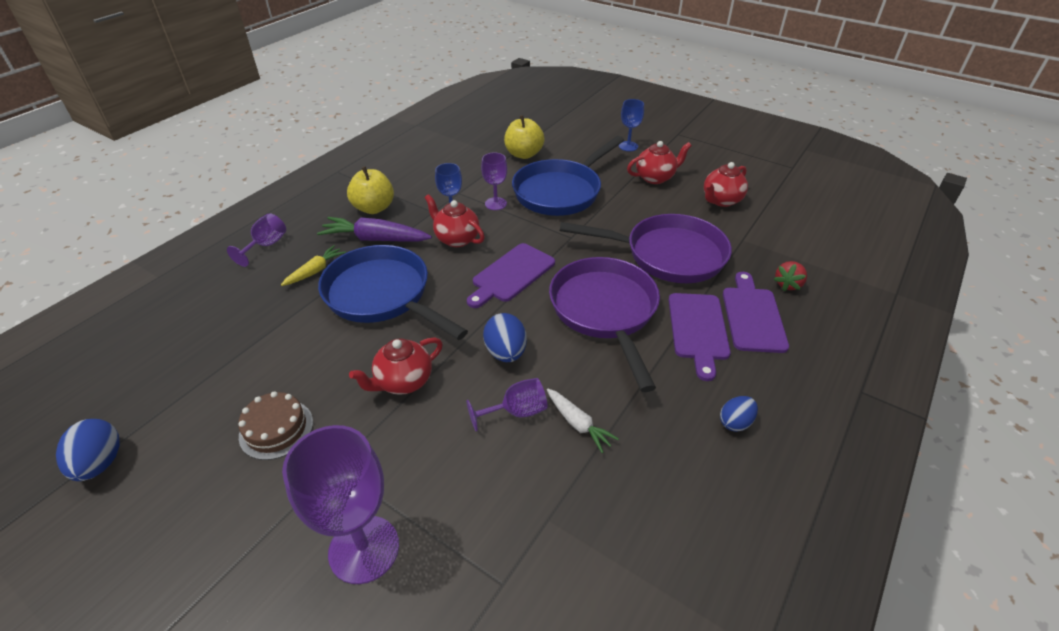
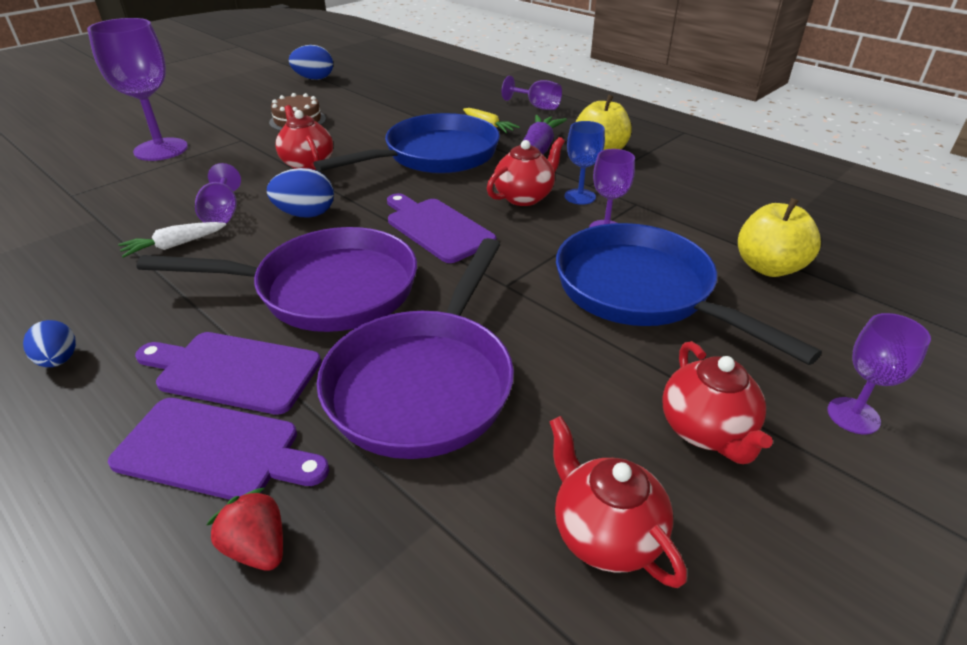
camera: 100 degrees right, 5 degrees down
blue goblet [619,99,644,151] -> purple goblet [827,313,931,434]

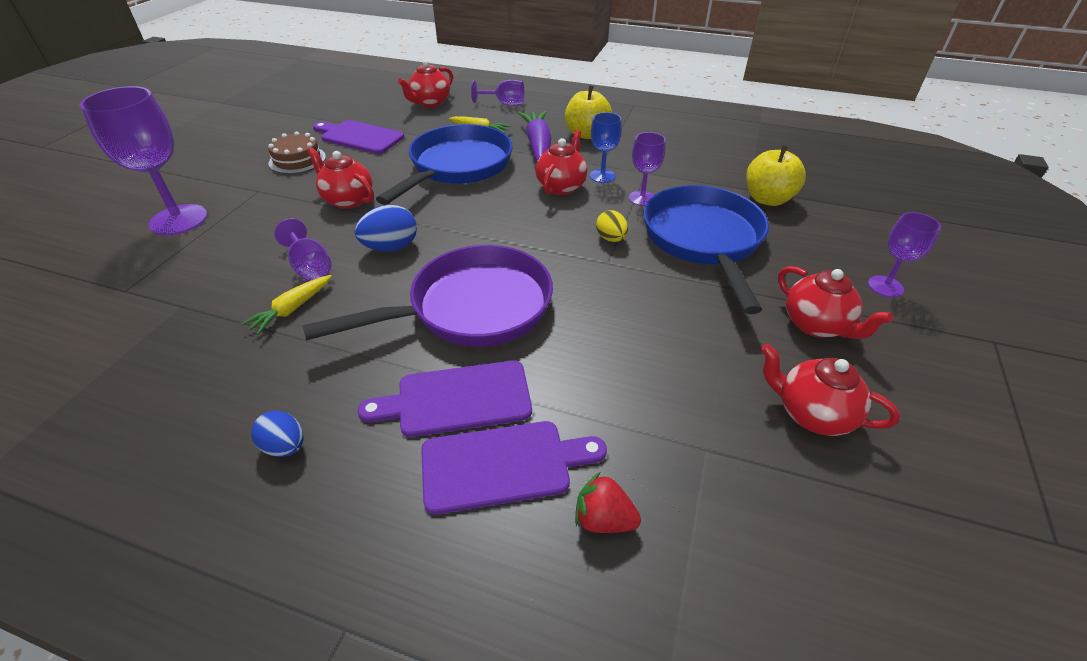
camera: 25 degrees left, 5 degrees up
white carrot [118,222,226,258] -> yellow carrot [241,275,332,335]
blue egg [289,45,333,80] -> none
purple pan [317,238,514,459] -> none
purple cutting board [387,193,496,263] -> purple cutting board moved to [313,120,404,154]
blue pan [556,223,822,365] -> blue pan turned 60 degrees clockwise [643,185,769,314]
none -> red teapot [398,60,453,108]
none -> yellow egg [596,210,628,242]

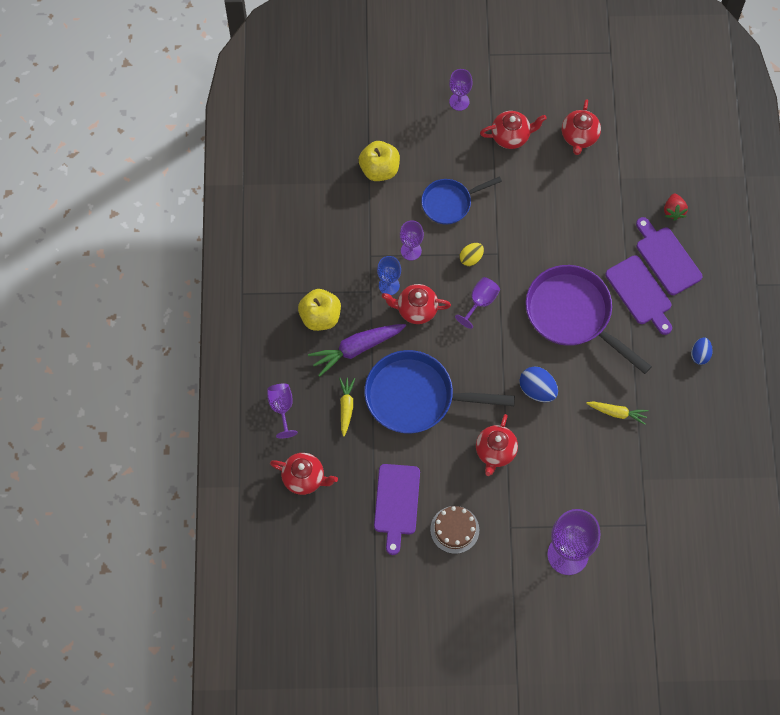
camera: 110 degrees left, 25 degrees up
purple goblet [274,218,331,281] -> purple goblet moved to [455,277,500,329]
blue pan [643,185,769,314] -> blue pan [421,176,502,225], size x0.59
red teapot [778,266,893,339] -> red teapot turned 45 degrees clockwise [480,111,547,149]

